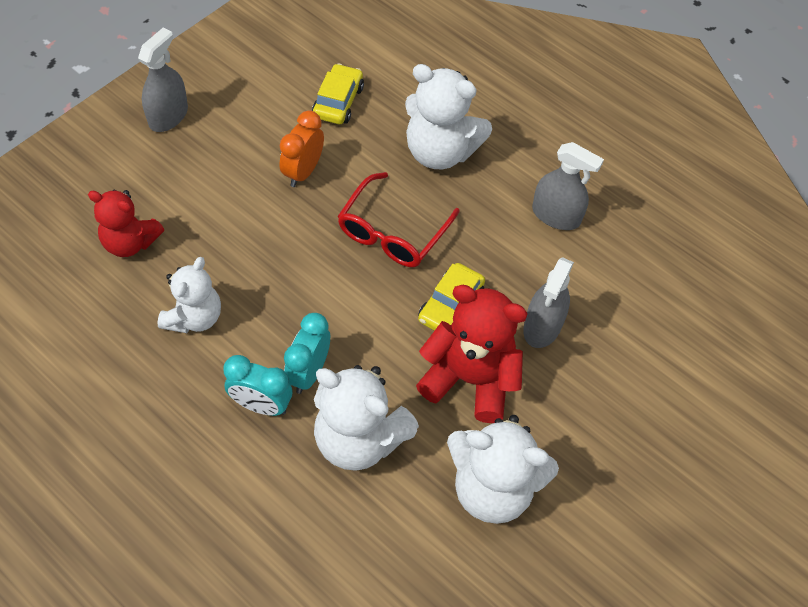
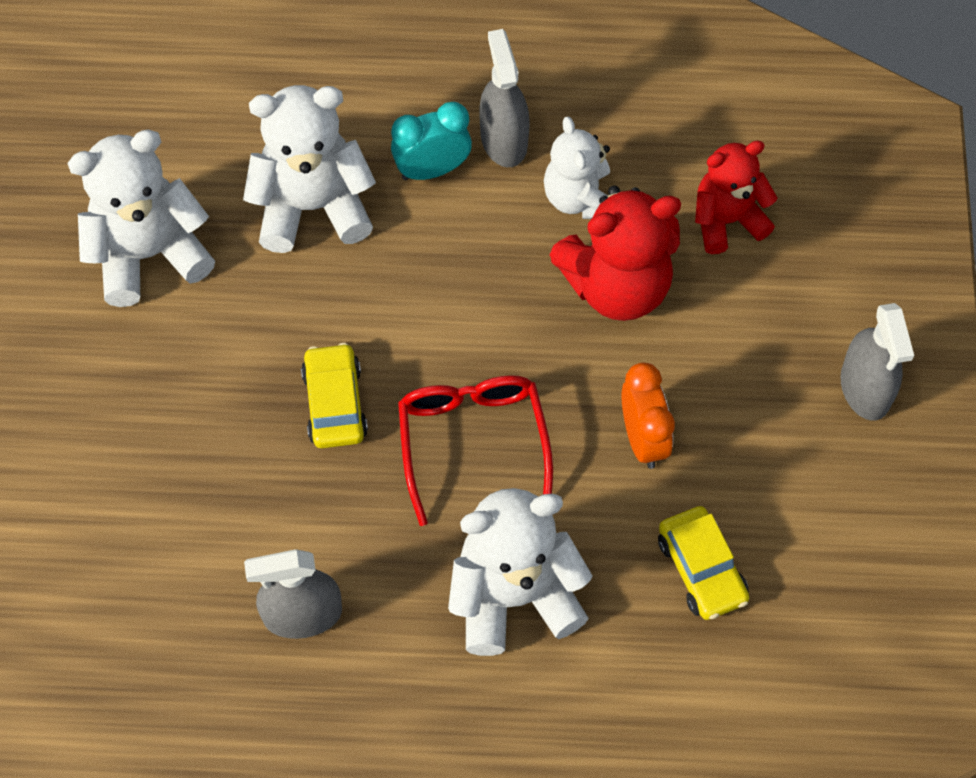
camera: 145 degrees right, 5 degrees up
turquoise clock [284,313,330,394] -> none
red teddy bear [416,285,528,423] -> red teddy bear moved to [549,186,681,321]
grey spray bottle [523,257,574,348] -> grey spray bottle moved to [480,29,529,167]

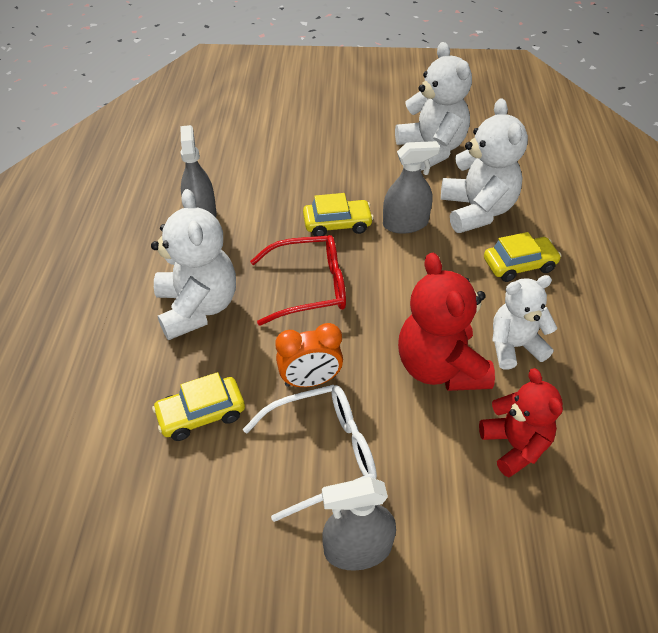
camera: 90 degrees right, 15 degrees down
turquoise clock [391,102,472,180] -> yellow car [484,232,561,282]
grey spray bottle [480,29,529,167] -> grey spray bottle moved to [383,141,440,234]
none -> white glasses [243,385,377,522]

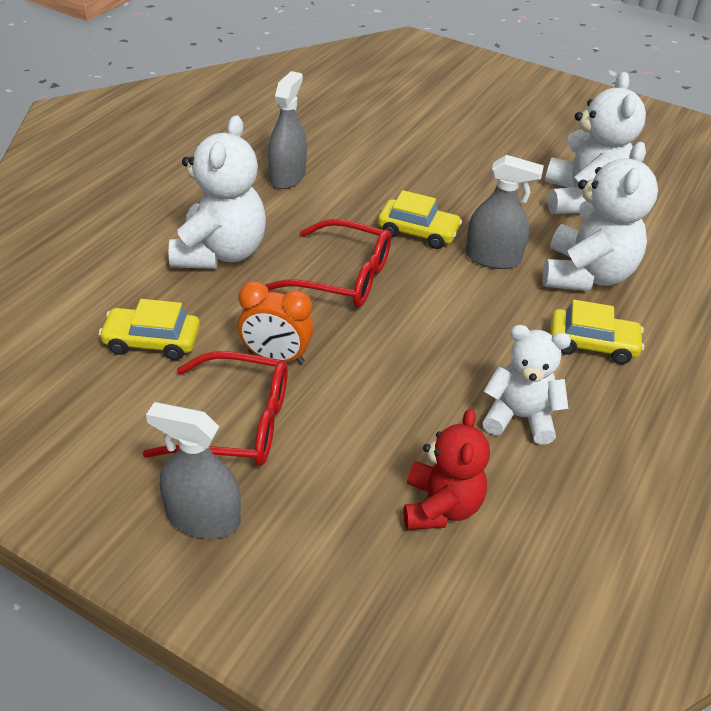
camera: 25 degrees right, 5 degrees down
white glasses [243,385,377,522] -> red glasses [142,351,288,466]
red teddy bear [398,253,495,391] -> none

